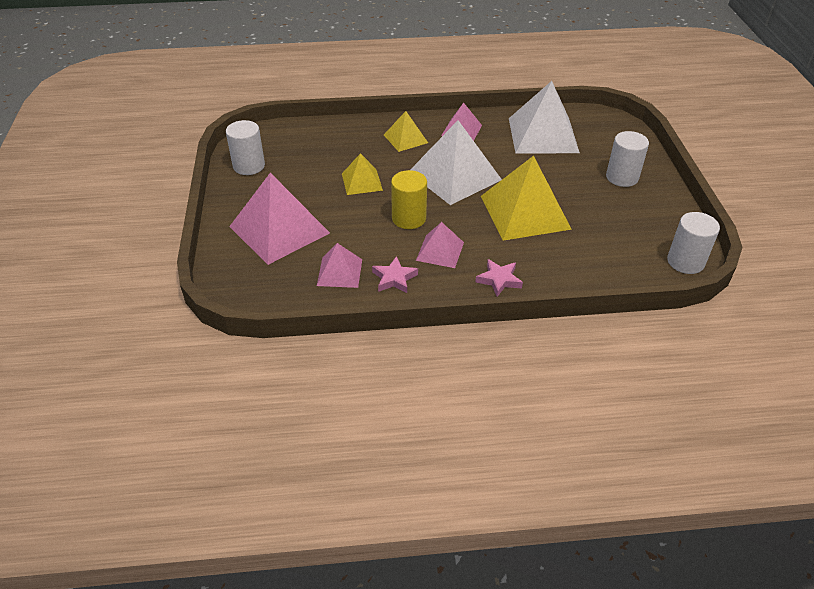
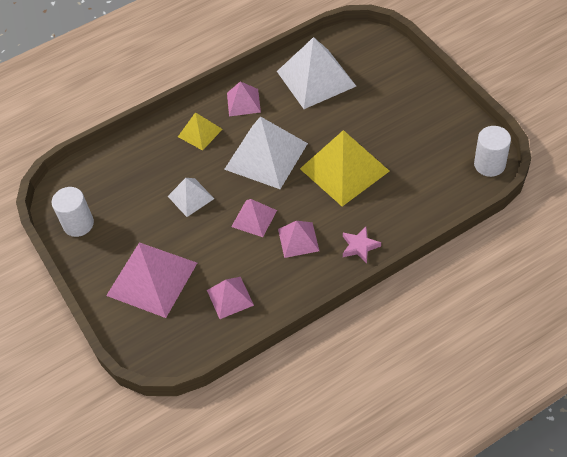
camera: 20 degrees left, 10 degrees up
yellow pyramid [342,153,383,195] -> white pyramid [168,178,214,217]
pink star [372,256,418,293] -> none
yellow cylinder [391,170,427,229] -> pink pyramid [231,199,277,237]
white cylinder [606,131,649,187] -> none

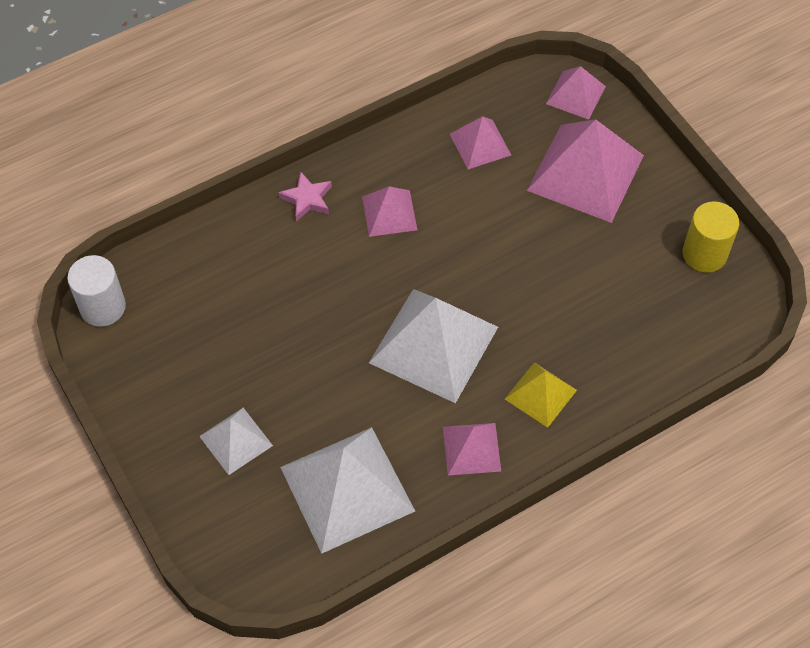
camera: 175 degrees right, 5 degrees up
white cylinder [52,187,94,237] -> yellow cylinder [683,202,739,272]
white pyramid [168,178,214,217] -> white pyramid moved to [199,408,273,475]
pink pyramid [231,199,277,237] -> pink pyramid moved to [546,66,606,120]
yellow pyramid [300,130,390,206] -> none

